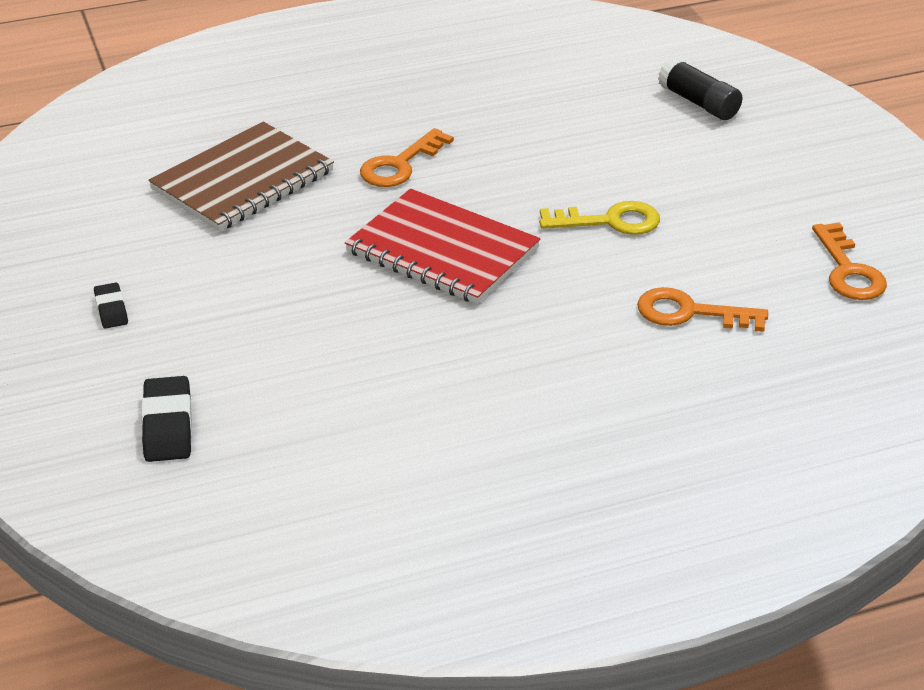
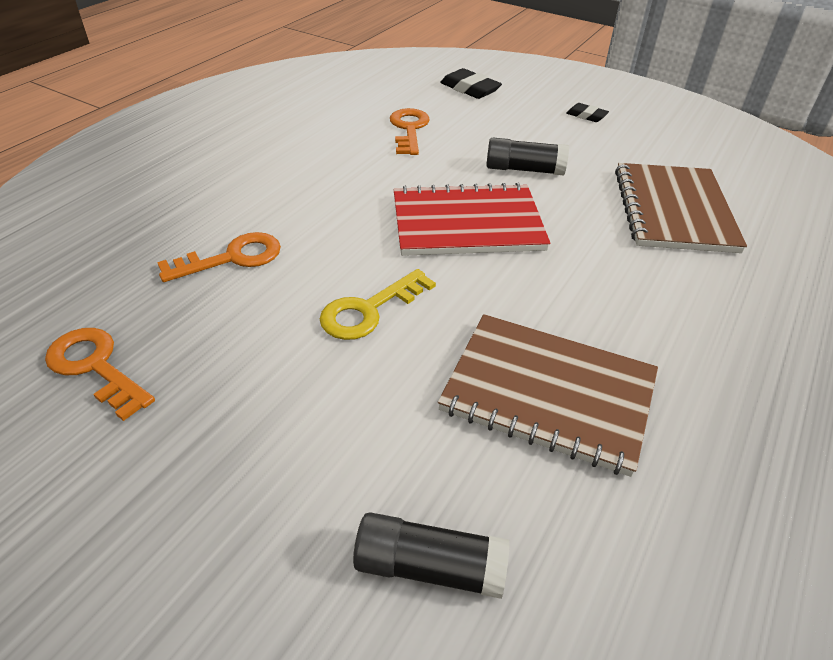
camera: 140 degrees right, 5 degrees up
orange key [360,128,454,187] -> orange key moved to [390,108,430,155]
none -> brown notebook [438,314,658,477]
none -> black glue stick [486,138,569,176]

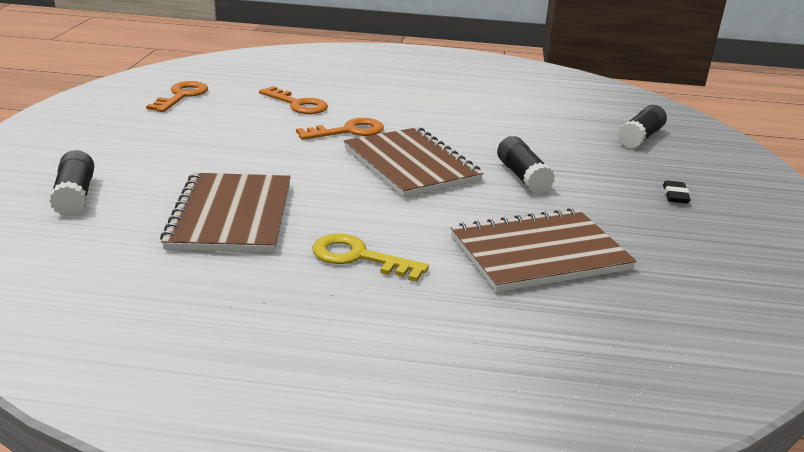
camera: 65 degrees right, 15 degrees down
yellow key [320,269,436,340] -> yellow key moved to [312,233,429,282]
orange key [390,108,430,155] -> orange key moved to [296,118,384,140]
red notebook [394,183,550,256] -> brown notebook [344,127,484,198]
black eraser [440,68,502,99] -> black glue stick [618,105,667,148]

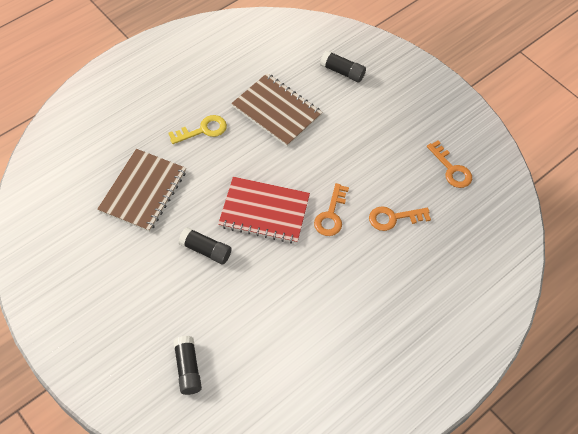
camera: 130 degrees right, 30 degrees up
brown notebook [344,127,484,198] -> red notebook [218,177,310,244]
black eraser [663,181,691,204] -> none

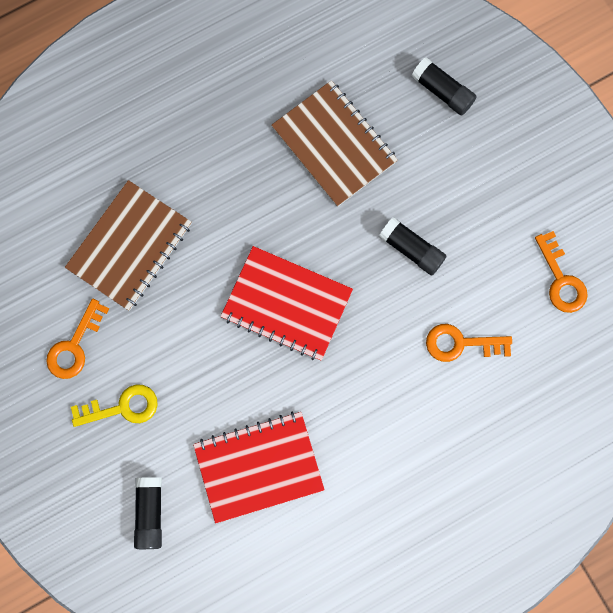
camera: 15 degrees right, 20 degrees up
yellow key [168,115,227,144] -> yellow key moved to [71,384,158,427]
black glue stick [178,227,232,264] -> black glue stick moved to [379,217,446,275]
orange key [314,183,349,236] -> orange key moved to [46,299,109,379]
none -> red notebook [193,412,325,524]

